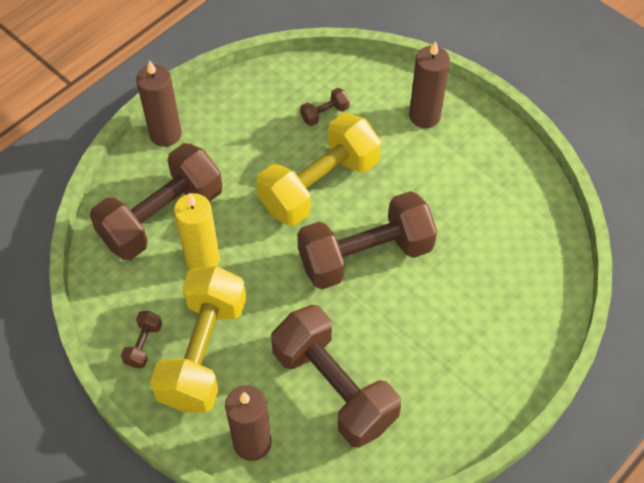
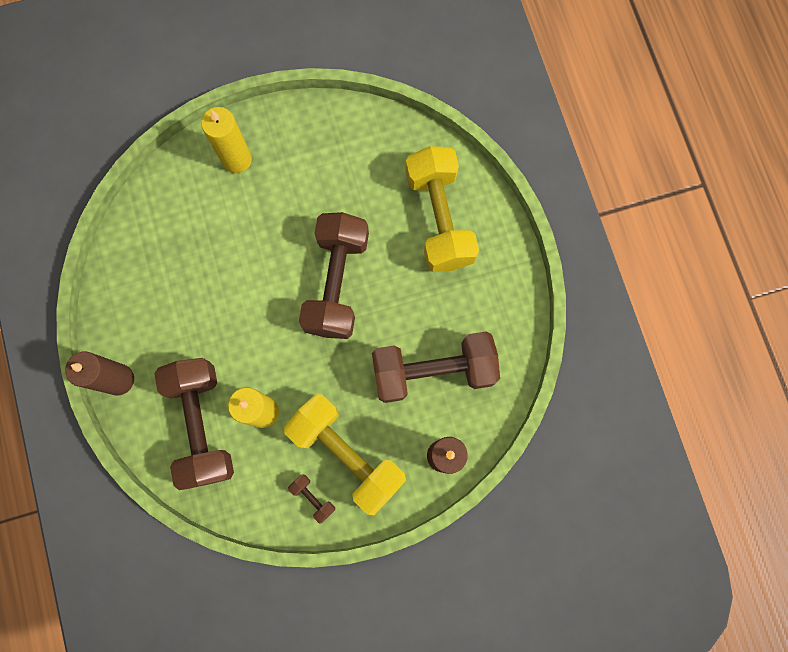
camera: 60 degrees left, 20 degrees up
yellow dumbbell [256,113,381,226] -> yellow dumbbell moved to [405,146,479,272]
brown dumbbell [300,88,350,126] -> none
brown candle [409,41,450,128] -> yellow candle [201,107,252,173]

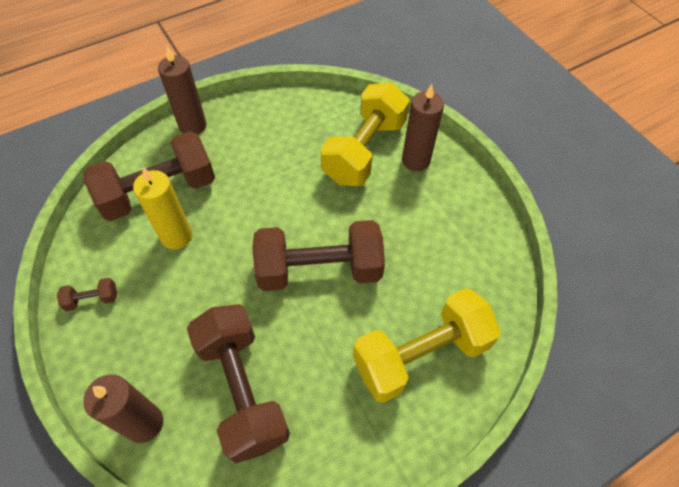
camera: 75 degrees right, 20 degrees down
yellow candle [201,107,252,173] -> brown candle [402,84,444,171]
yellow dumbbell [284,394,406,515] -> yellow dumbbell moved to [321,82,410,186]
brown dumbbell [288,474,335,524] -> brown dumbbell turned 45 degrees clockwise [57,278,117,311]

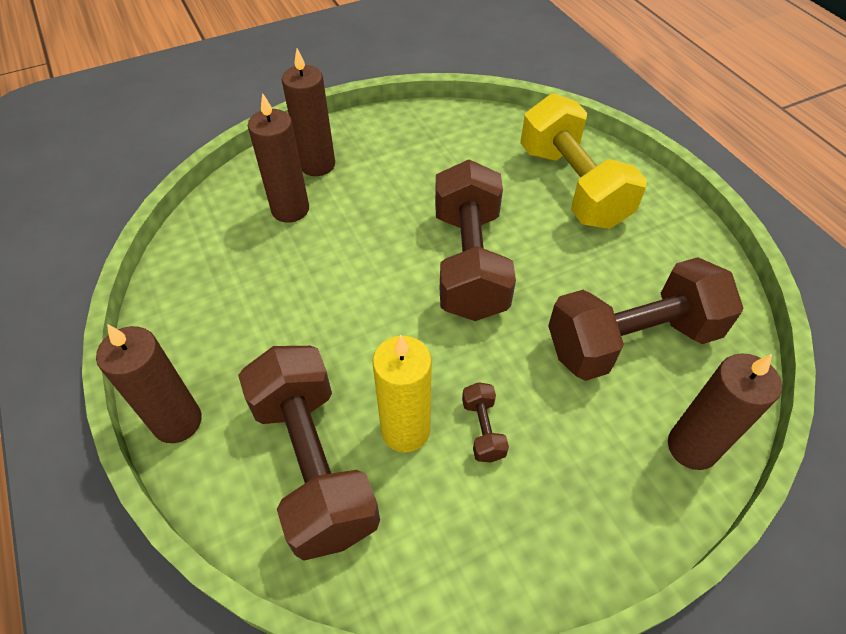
camera: 85 degrees left, 5 degrees down
brown dumbbell [57,278,117,311] -> brown dumbbell moved to [462,382,509,462]
yellow dumbbell [321,82,410,186] -> brown candle [248,93,309,223]

